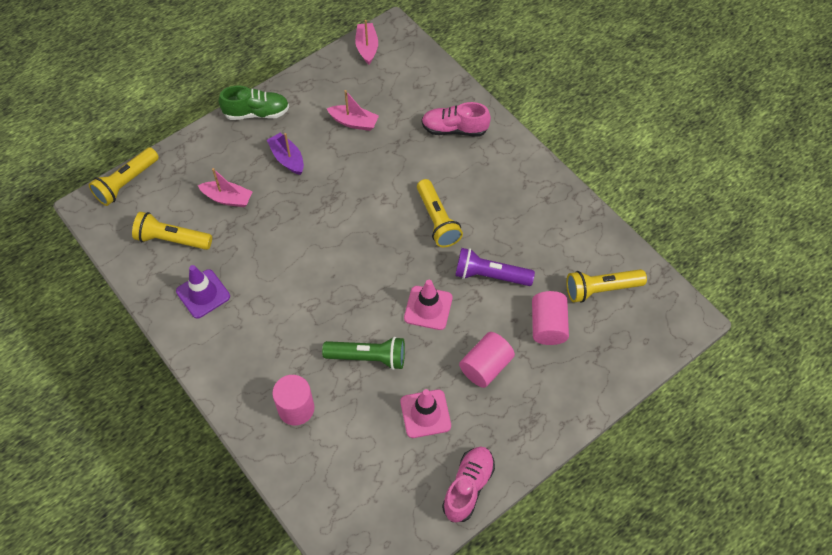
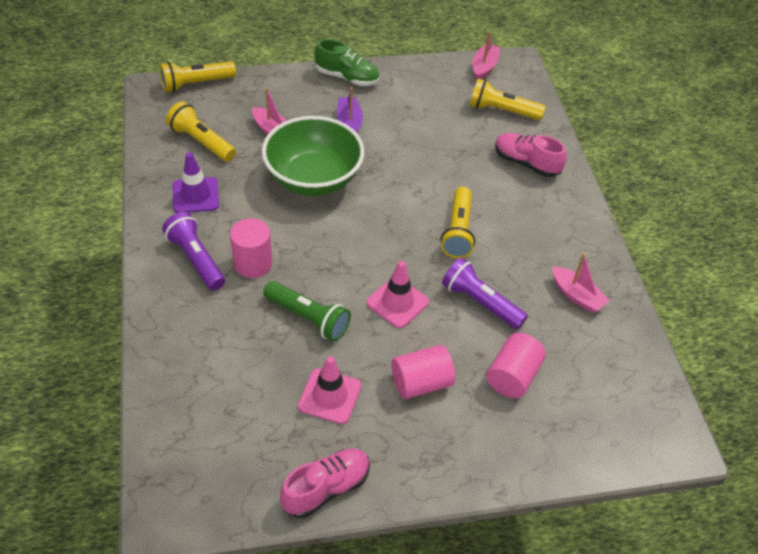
camera: 25 degrees right, 10 degrees down
pink cylinder [272,375,314,425] -> pink cylinder moved to [230,218,272,278]
pink boat [327,90,379,131] -> pink boat moved to [552,253,610,313]
yellow flashlight [566,269,647,302] -> yellow flashlight moved to [470,78,546,120]
none -> purple flashlight [162,212,225,290]
none -> green bowl [262,116,364,196]

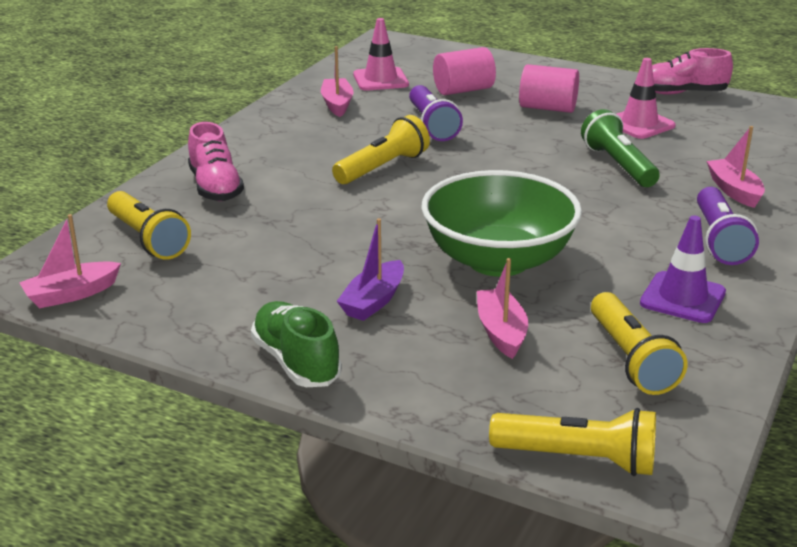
camera: 140 degrees left, 20 degrees down
pink cylinder [230,218,272,278] -> none
pink traffic cone [366,261,429,328] -> pink traffic cone moved to [353,18,409,91]
none -> pink boat [706,126,765,208]

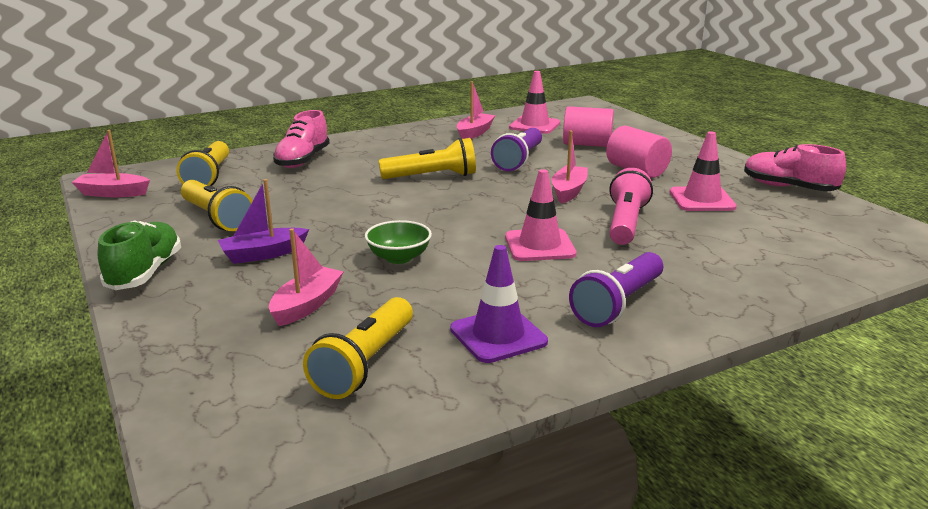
camera: 35 degrees right, 5 degrees down
green bowl [421,170,582,277] -> green bowl [365,220,432,264], size x0.45
yellow flashlight [489,408,656,476] -> yellow flashlight moved to [181,180,253,231]
green flashlight [581,109,660,187] -> pink flashlight [609,168,653,245]
pink boat [706,126,765,208] -> pink boat moved to [552,131,588,204]
none -> pink traffic cone [505,169,576,261]

